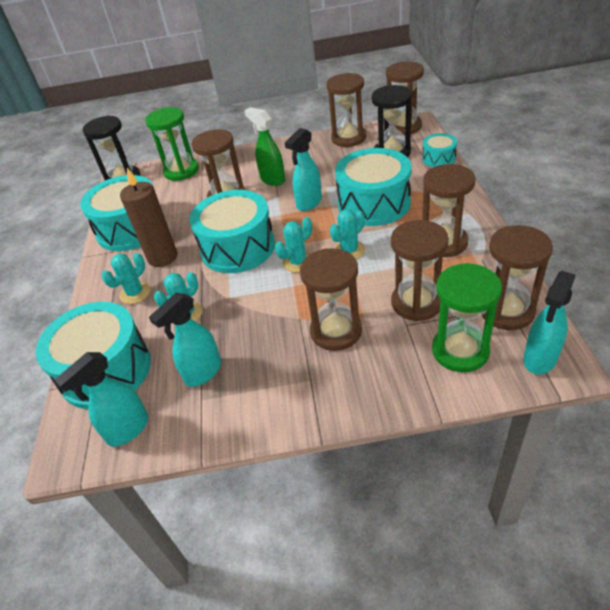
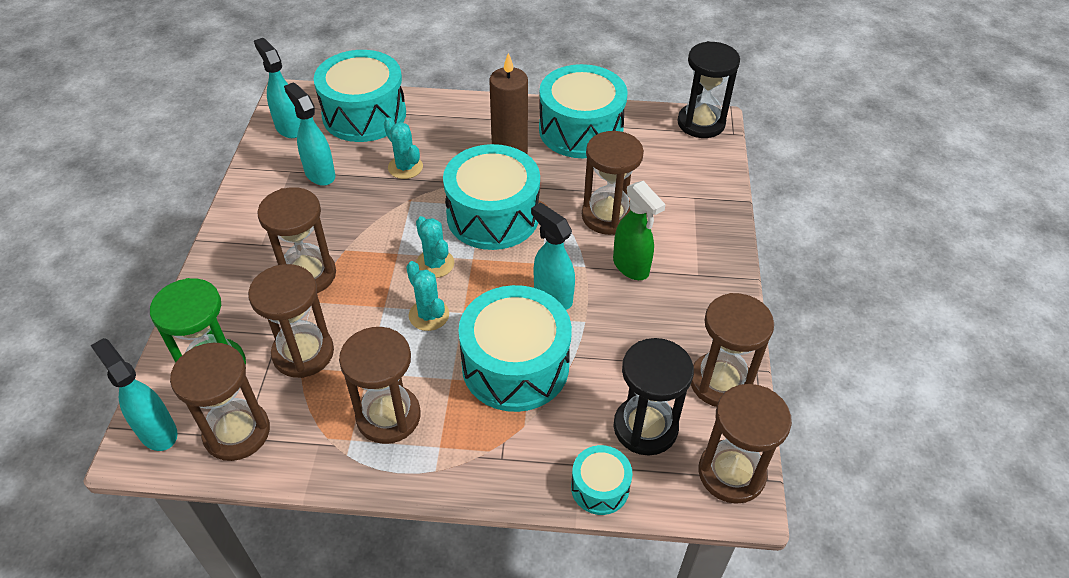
camera: 95 degrees right, 5 degrees up
turquoise cactus [102,253,151,304] -> none
green hourglass [145,107,199,181] -> none
green spray bottle [244,107,285,186] -> green spray bottle turned 90 degrees clockwise [613,181,666,280]

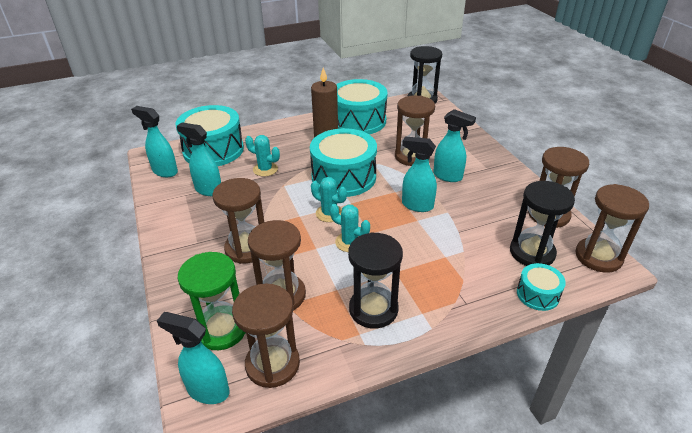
camera: 25 degrees left, 10 degrees down
brown hourglass [339,327,421,444] -> black hourglass [348,232,403,329]
turquoise drum [458,285,572,412] -> none
green spray bottle [613,181,666,280] -> turquoise spray bottle [433,109,476,182]

